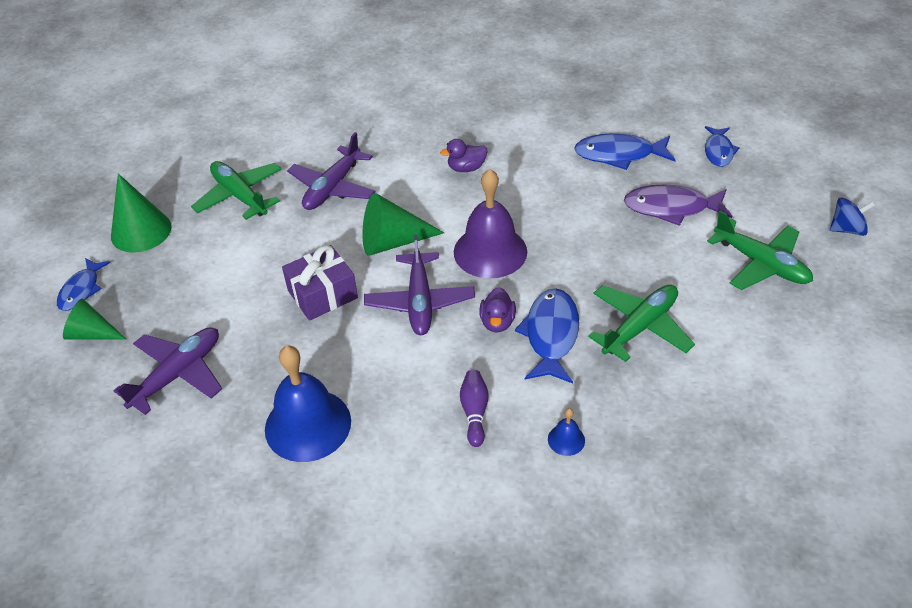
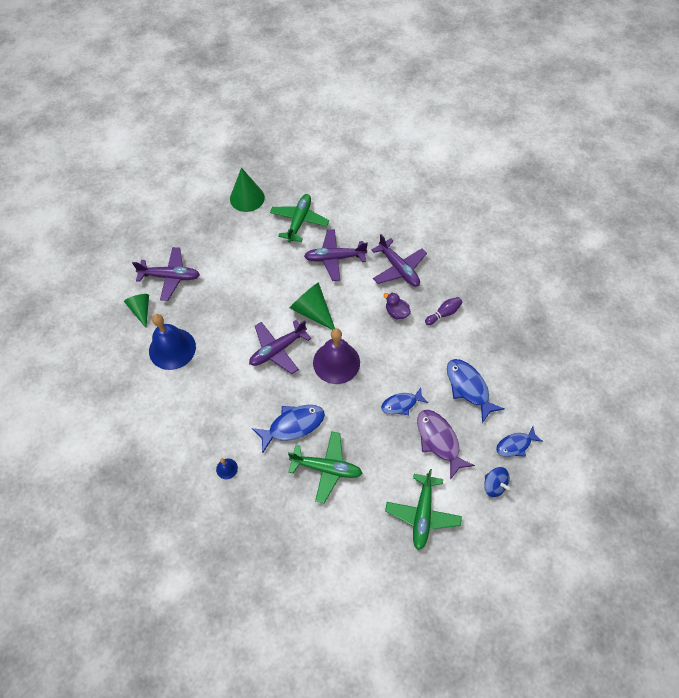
camera: 55 degrees right, 15 degrees up
blue fish [57,258,110,311] -> blue fish moved to [381,388,428,415]
green cone [63,299,127,340] -> green cone moved to [124,294,149,328]
purple gift [282,245,358,321] -> none
purple bowling pin [460,370,489,447] -> purple bowling pin moved to [425,297,463,325]
purple duck [479,287,516,333] -> none
blue spinning top [830,198,875,236] -> blue spinning top moved to [484,467,510,497]
none -> purple plane [372,234,427,287]

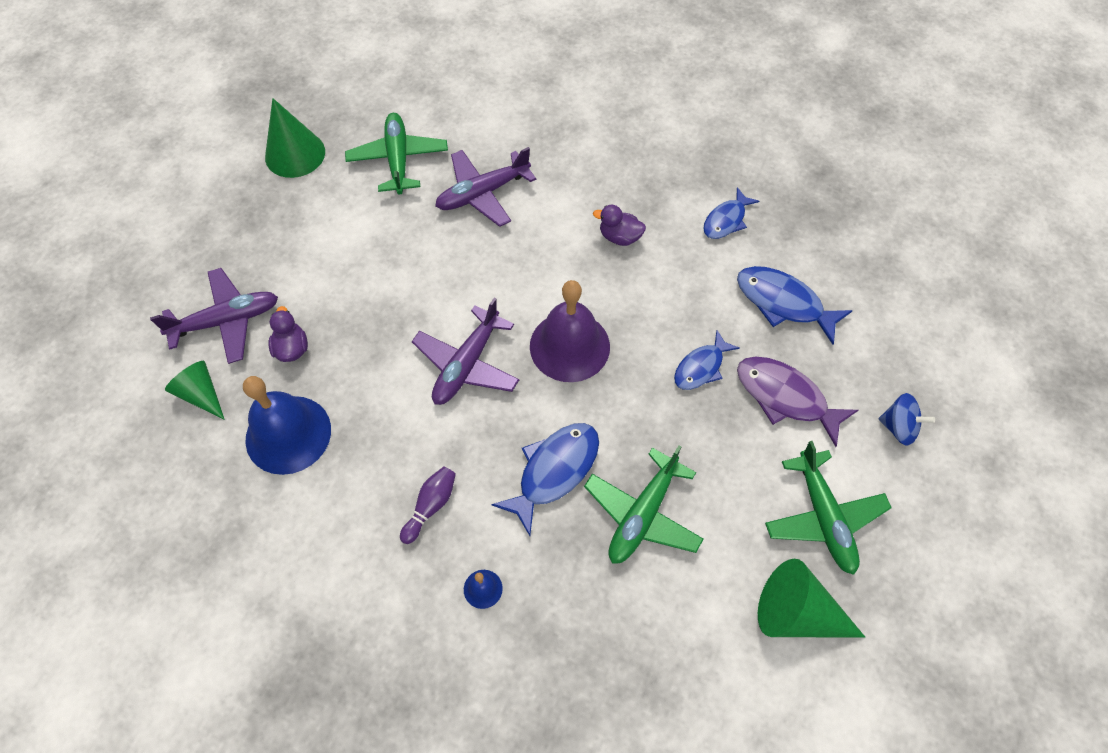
camera: 25 degrees left, 0 degrees up
green plane [288,431,362,503] -> green plane turned 135 degrees clockwise [584,446,704,564]
green cone [290,282,335,330] -> green cone moved to [758,559,865,638]
purple plane [372,234,427,287] -> none
purple bowling pin [425,297,463,325] -> purple bowling pin moved to [400,466,456,544]
blue fish [496,426,543,457] -> blue fish moved to [703,187,759,239]
none -> purple duck [269,306,308,362]

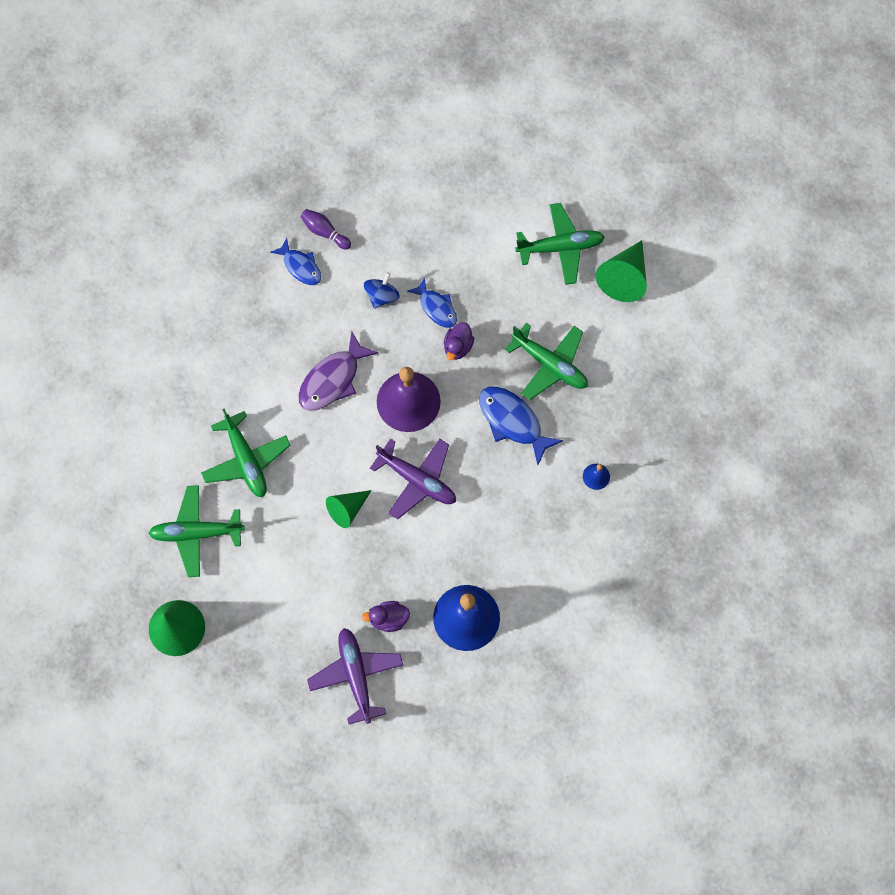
camera: 85 degrees left, 10 degrees up
green cone [165,361,225,420] -> green cone moved to [326,490,372,528]
purple bowling pin [400,466,456,544] -> purple bowling pin moved to [301,209,351,250]
purple plane [435,147,536,227] -> green plane [201,408,291,497]
purple duck [593,205,646,246] -> purple duck moved to [444,322,474,360]
blue fish [737,266,853,344] -> none
purple fish [737,357,858,447] -> purple fish moved to [298,331,379,411]
blue spinning top [879,393,935,445] -> blue spinning top moved to [364,272,400,309]

